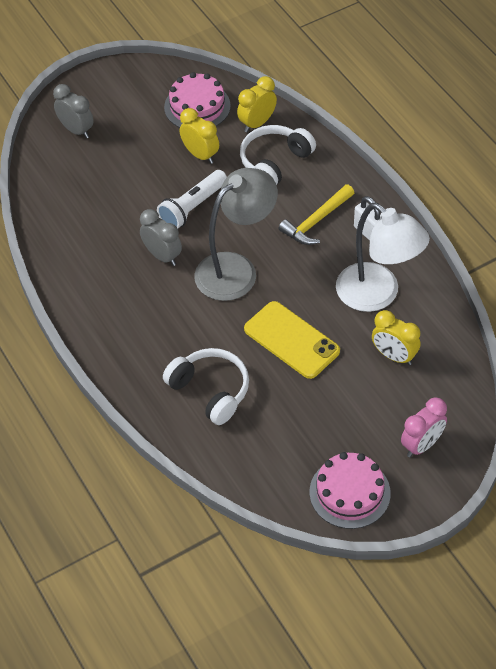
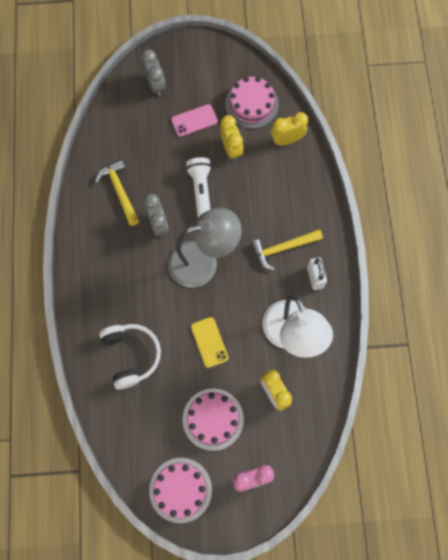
camera: 25 degrees right, 20 degrees up
white flashlight [157,170,227,228] -> white flashlight turned 105 degrees clockwise [186,157,212,218]
white headphones [240,125,316,185] -> none
yellow phone [244,301,340,379] -> yellow phone [191,317,228,368], size x0.65
none -> yellow hammer [95,160,139,226]
none -> pink phone [171,104,218,137]
none -> pink cake [182,389,244,451]

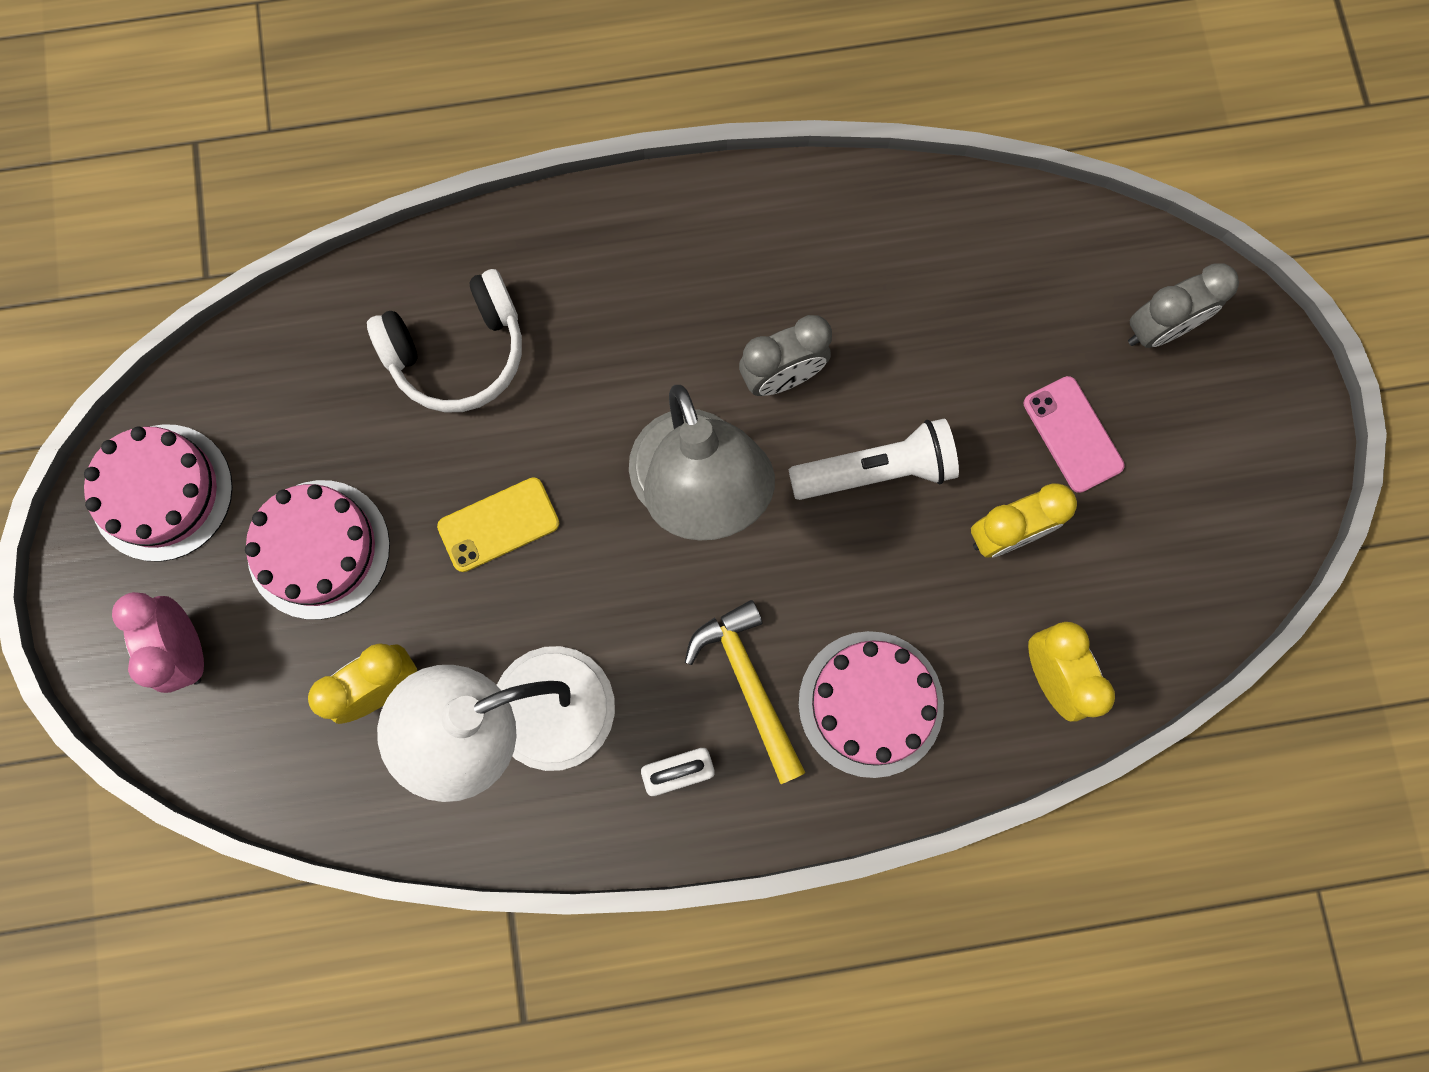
camera: 85 degrees right, 5 degrees up
yellow hammer [95,160,139,226] -> none
pink cake [225,77,279,129] -> pink cake moved to [798,631,944,778]

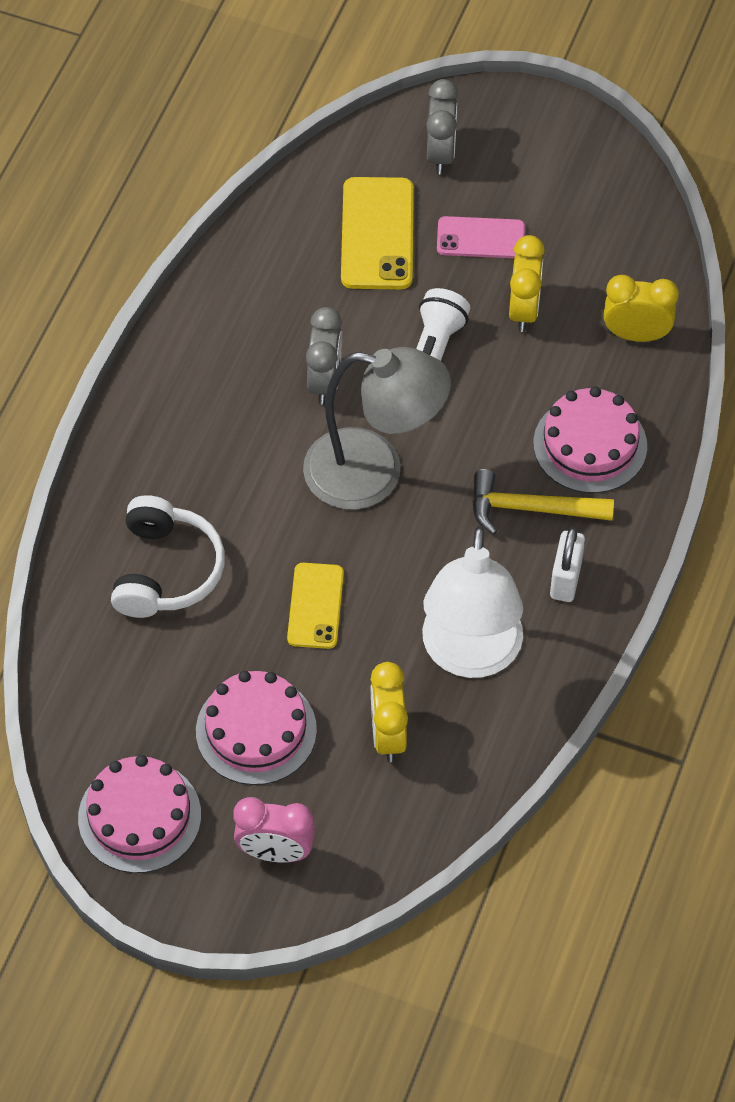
camera: 60 degrees left, 20 degrees down
none -> yellow phone [341,177,414,289]

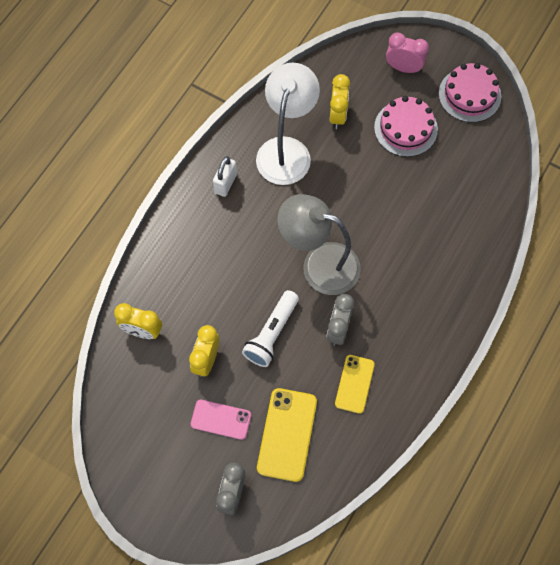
camera: 170 degrees left, 10 degrees up
white headphones [111,495,225,618] -> none
yellow phone [287,563,344,649] -> yellow phone moved to [335,355,375,414]
yellow hammer [472,469,614,535] -> none
pink cake [533,387,647,493] -> none

